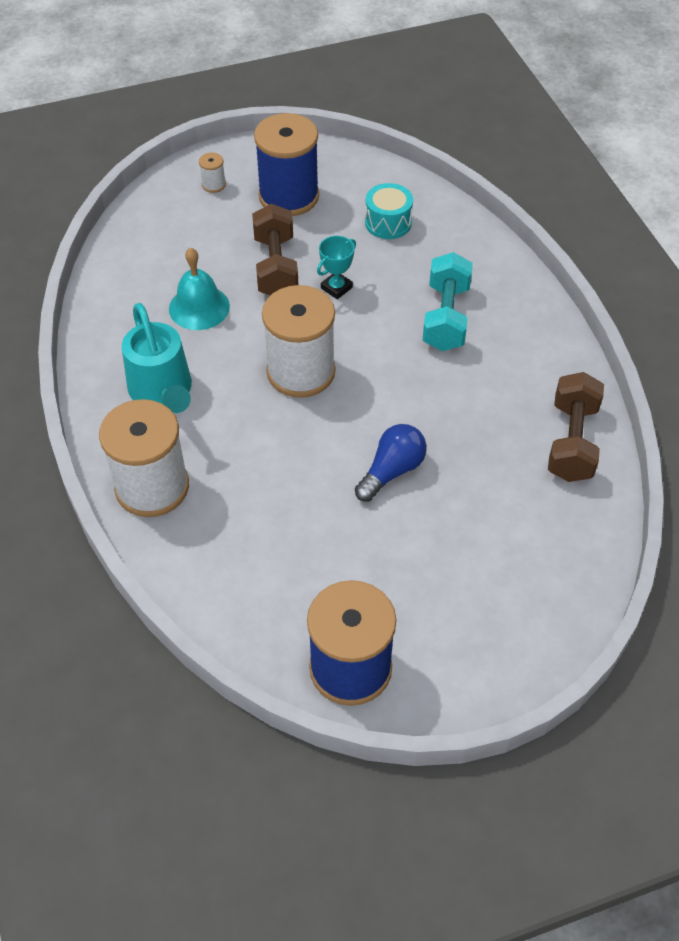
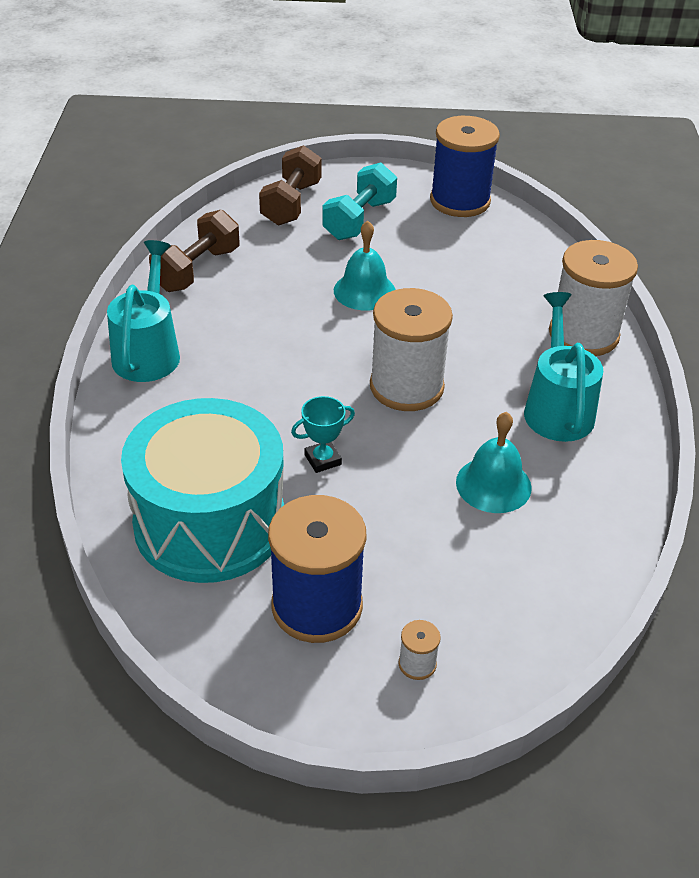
camera: 160 degrees left, 10 degrees down
brown dumbbell [252,204,298,296] -> brown dumbbell moved to [259,145,322,226]
blue light bulb [355,424,427,501] -> turquoise bell [334,220,396,310]
turquoise drum [365,183,413,239] -> turquoise drum [121,398,284,583], size x2.34
turquoise dumbbell [423,252,473,351] -> turquoise dumbbell moved to [322,163,397,240]
none -> turquoise watering can [107,240,180,382]

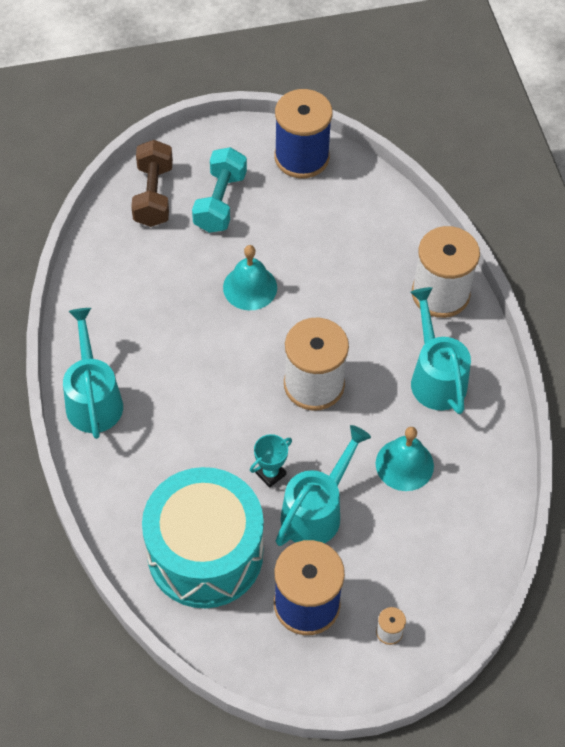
camera: 15 degrees left, 15 degrees up
brown dumbbell [149,210,240,292] -> none
none -> turquoise watering can [276,425,371,546]

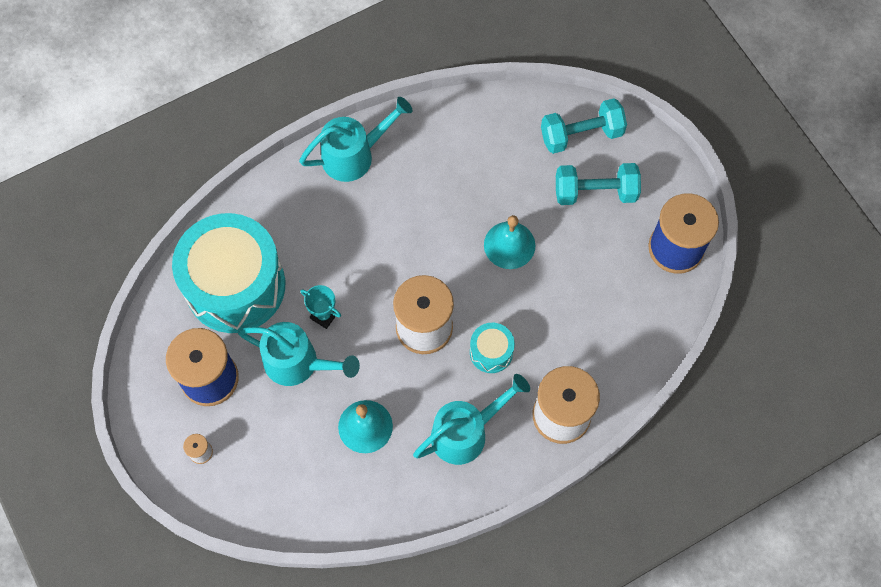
camera: 75 degrees right, 10 degrees up
brown dumbbell [131,140,173,227] -> turquoise dumbbell [541,98,627,154]
none -> turquoise drum [470,323,515,373]

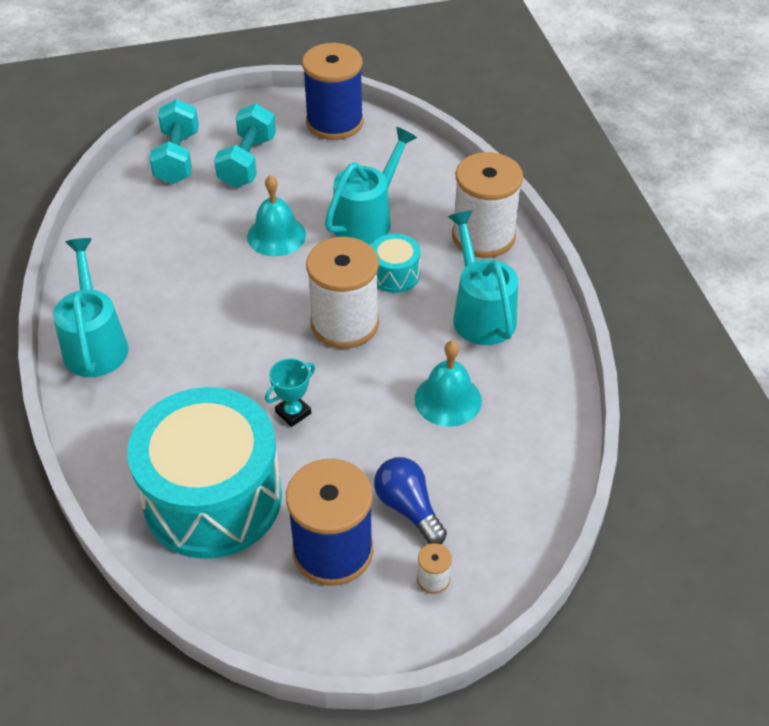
camera: 75 degrees left, 20 degrees down
turquoise watering can [238,322,360,386] -> turquoise watering can moved to [325,127,417,245]
none -> blue light bulb [374,457,447,544]

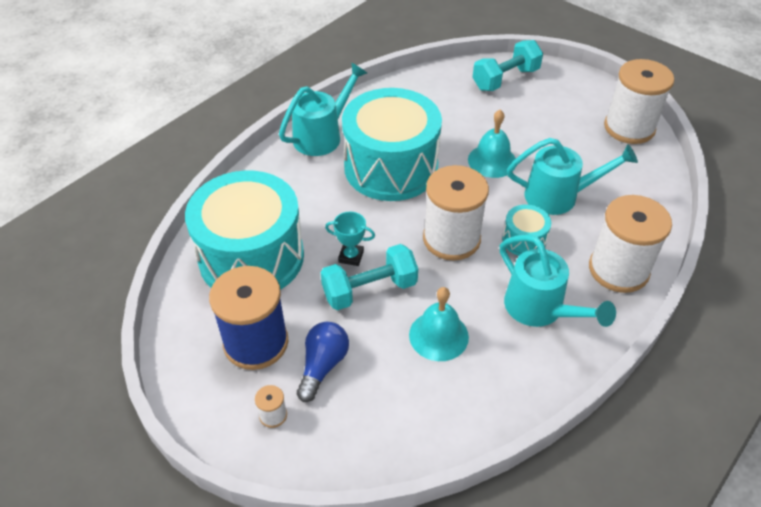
camera: 55 degrees right, 0 degrees up
turquoise dumbbell [214,104,276,188] -> turquoise dumbbell moved to [321,244,418,310]
blue spool [302,43,364,140] -> white spool [604,59,674,144]
turquoise watering can [448,210,518,345] -> turquoise watering can turned 105 degrees clockwise [500,235,616,327]
none -> turquoise drum [342,88,442,201]

